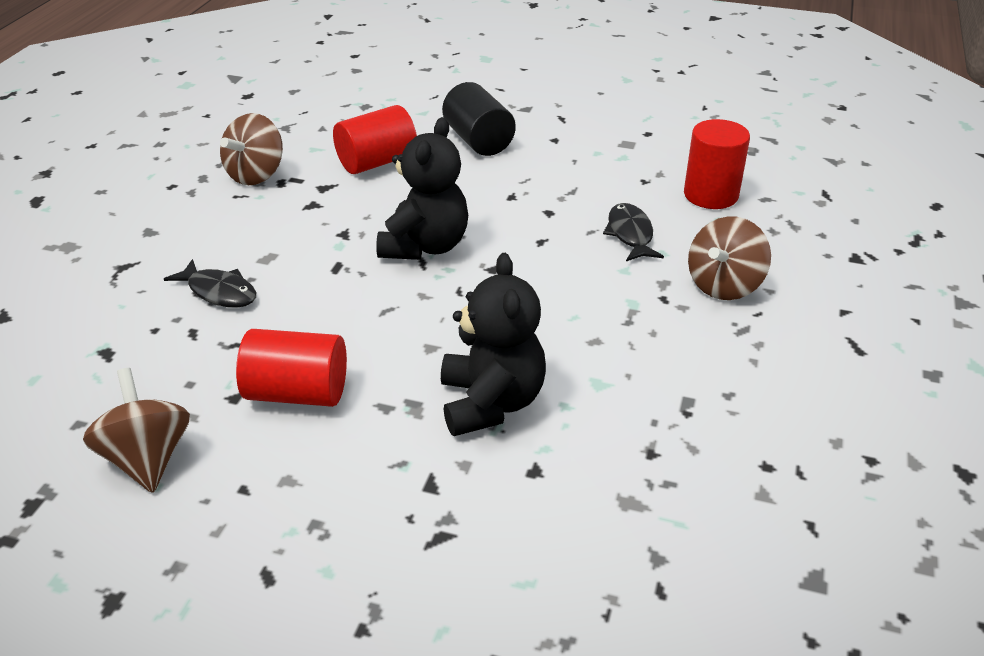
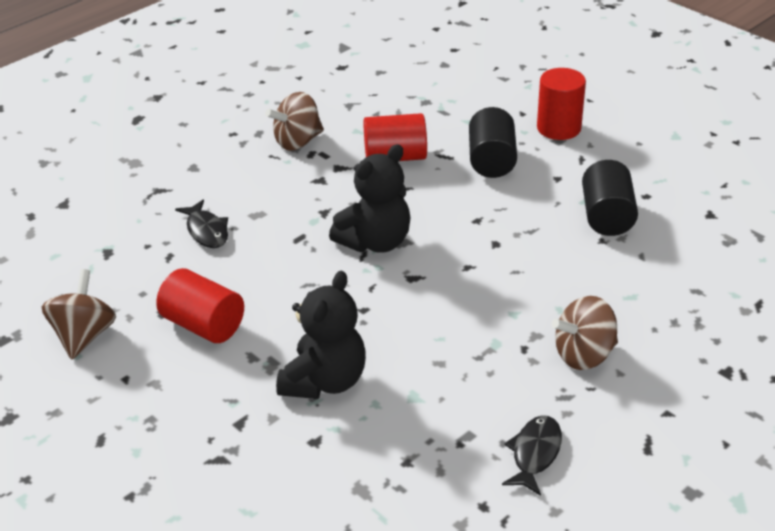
camera: 30 degrees right, 0 degrees up
black fish [603,203,664,261] -> black fish moved to [502,415,562,496]
red cylinder [684,119,750,209] -> red cylinder moved to [537,68,586,140]
none -> black cylinder [582,160,638,236]

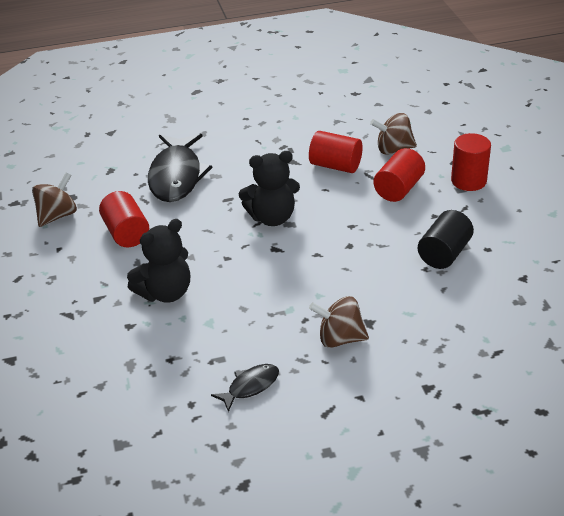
camera: 30 degrees right, 0 degrees up
black fish [175,200,228,248] -> black fish [148,134,213,202], size x2.05
brown spinning top [265,92,324,151] -> brown spinning top moved to [370,113,417,155]
black cylinder [469,107,517,178] -> red cylinder [374,148,425,202]

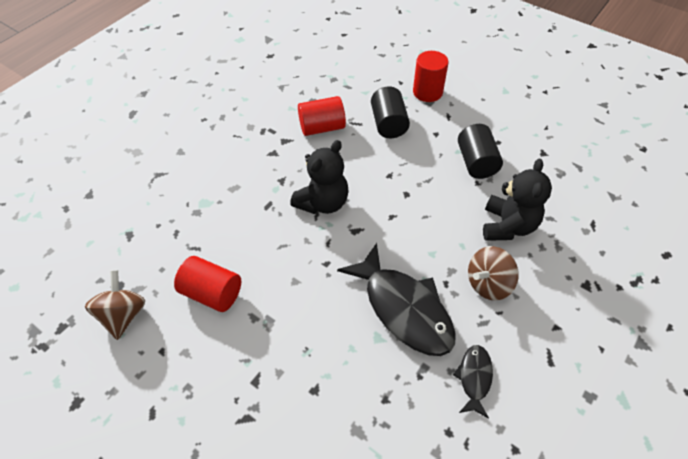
camera: 40 degrees left, 15 degrees up
black teddy bear [127,219,191,303] -> black teddy bear moved to [483,159,552,241]
black fish [148,134,213,202] -> black fish moved to [337,243,456,356]
brown spinning top [370,113,417,155] -> none
red cylinder [374,148,425,202] -> black cylinder [371,86,410,138]

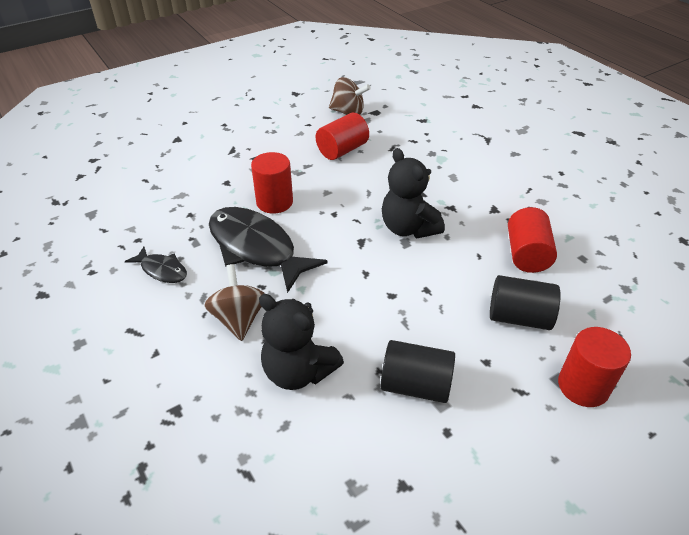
camera: 110 degrees right, 10 degrees down
black fish [337,243,456,356] -> black fish turned 60 degrees clockwise [209,207,328,293]
none -> red cylinder [251,152,293,214]

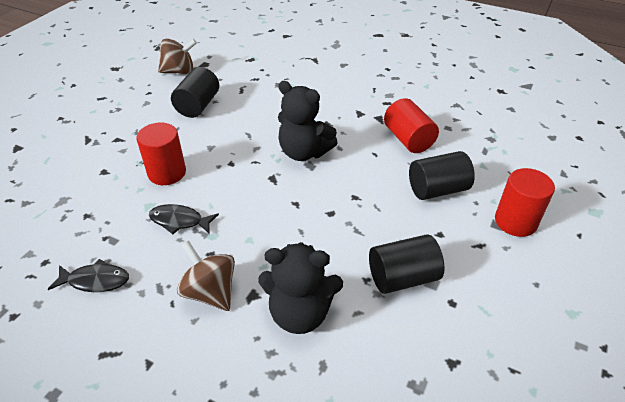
camera: 30 degrees left, 0 degrees up
black fish [209,207,328,293] -> black fish [149,204,219,234], size x0.49
red cylinder [316,113,369,160] -> black cylinder [171,67,219,118]

